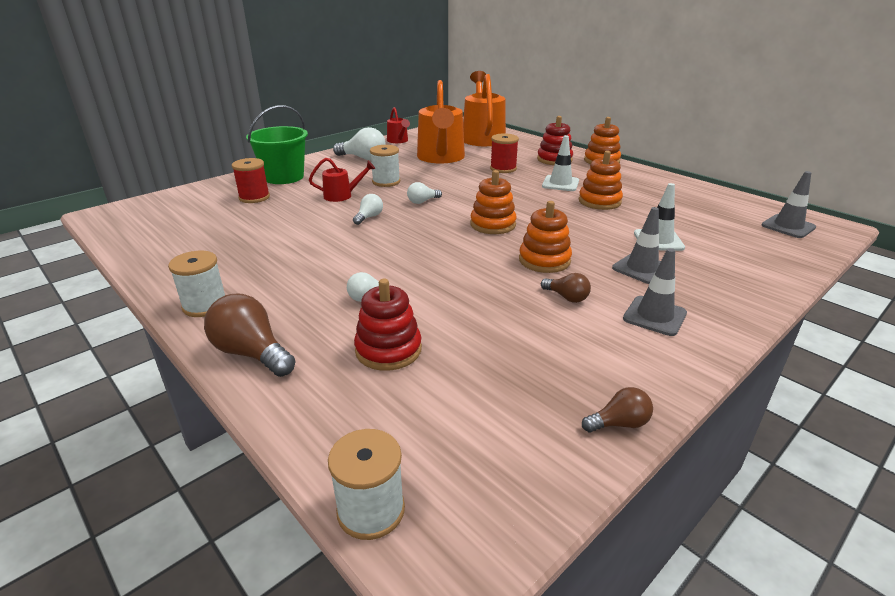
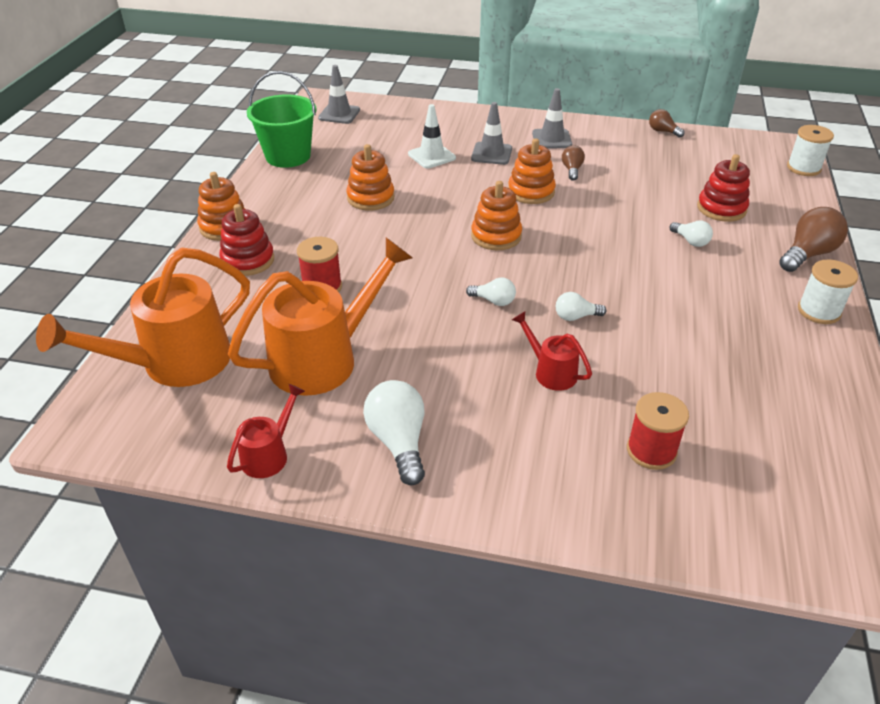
camera: 125 degrees left, 10 degrees up
brown light bulb [204,294,296,377] -> brown light bulb turned 135 degrees counterclockwise [779,207,848,272]
green bucket [246,105,308,184] -> green bucket moved to [247,71,316,168]
white spool [370,145,400,187] -> none
white traffic cone [542,135,579,191] -> none

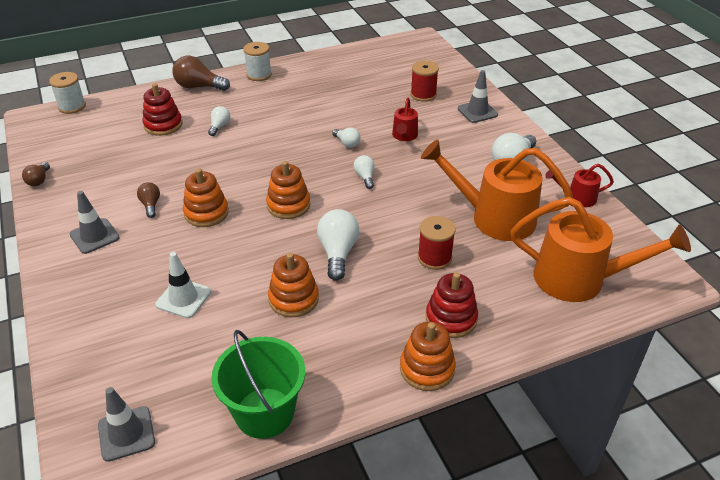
camera: 125 degrees left, 0 degrees up
grey traffic cone [471,102,512,165] -> grey traffic cone moved to [458,70,498,123]
brown light bulb [562,145,585,181] -> brown light bulb turned 105 degrees clockwise [137,182,160,218]
none -> white light bulb [317,209,359,281]

